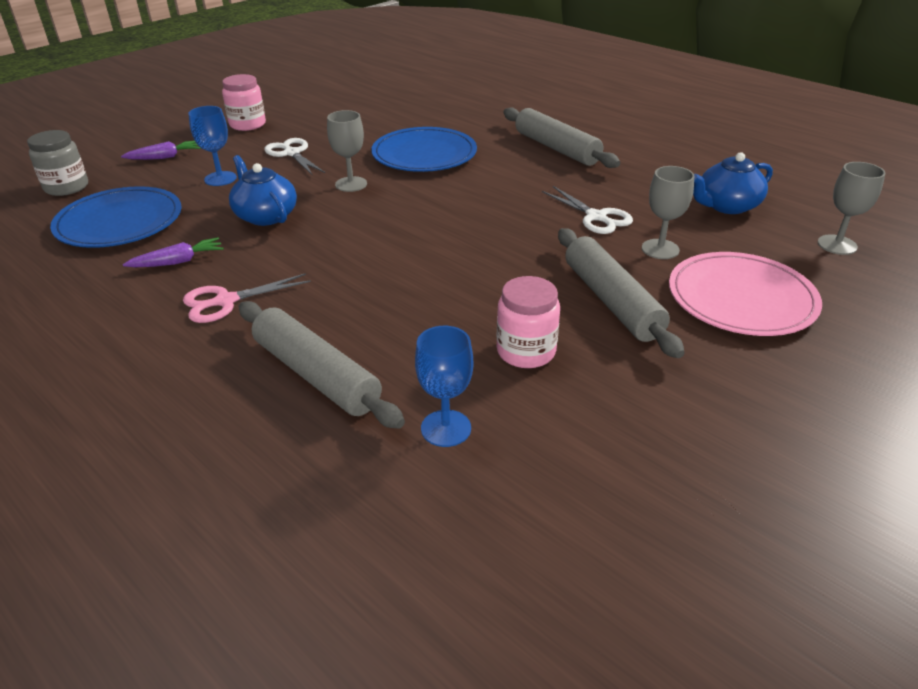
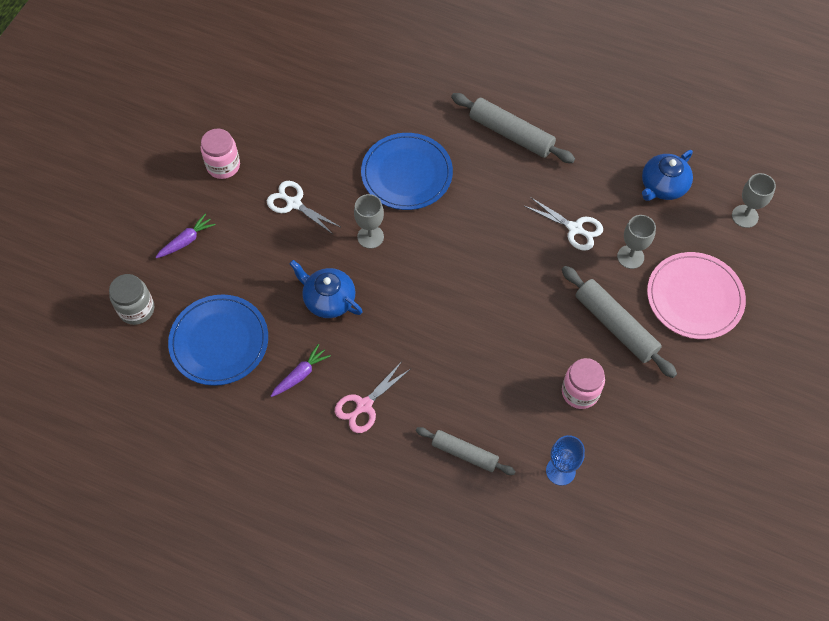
camera: 20 degrees left, 25 degrees up
blue goblet [188,106,237,186] -> none
grey rolling pin [239,301,405,429] -> grey rolling pin [416,427,516,475], size x0.65

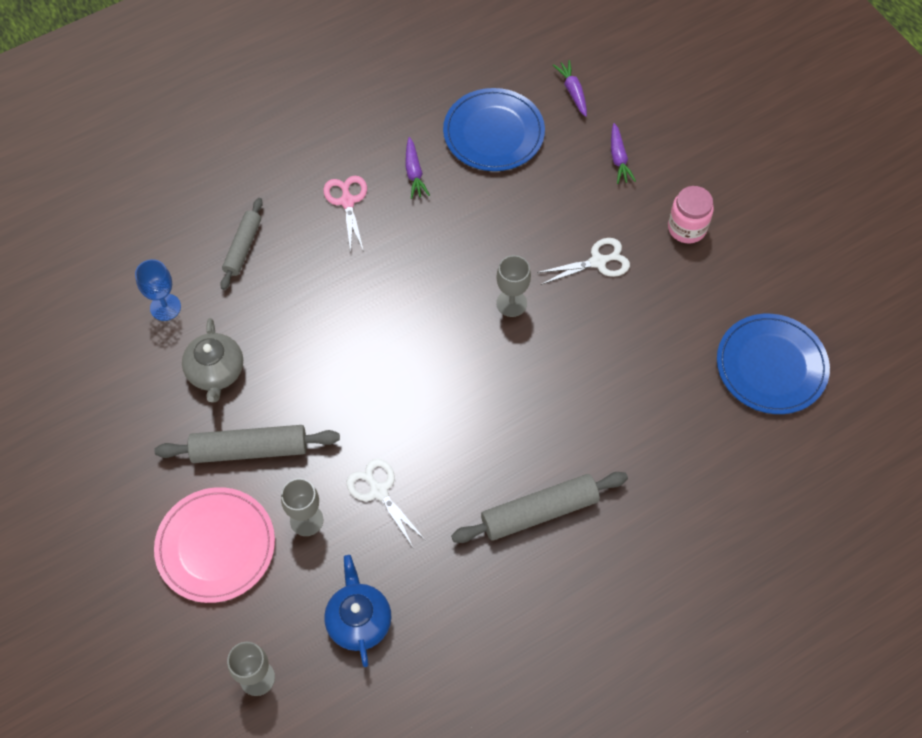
camera: 125 degrees right, 0 degrees up
grey jar [109,274,154,325] -> purple carrot [553,60,587,117]
blue teapot [289,260,363,318] -> none
blue plate [361,133,453,210] -> blue plate moved to [717,314,830,414]
grey rolling pin [416,427,516,475] -> grey rolling pin turned 45 degrees counterclockwise [220,198,263,290]
white scissors [525,197,603,251] -> white scissors turned 75 degrees clockwise [346,458,425,549]
pink jar [562,358,605,409] -> grey teapot [182,318,243,403]

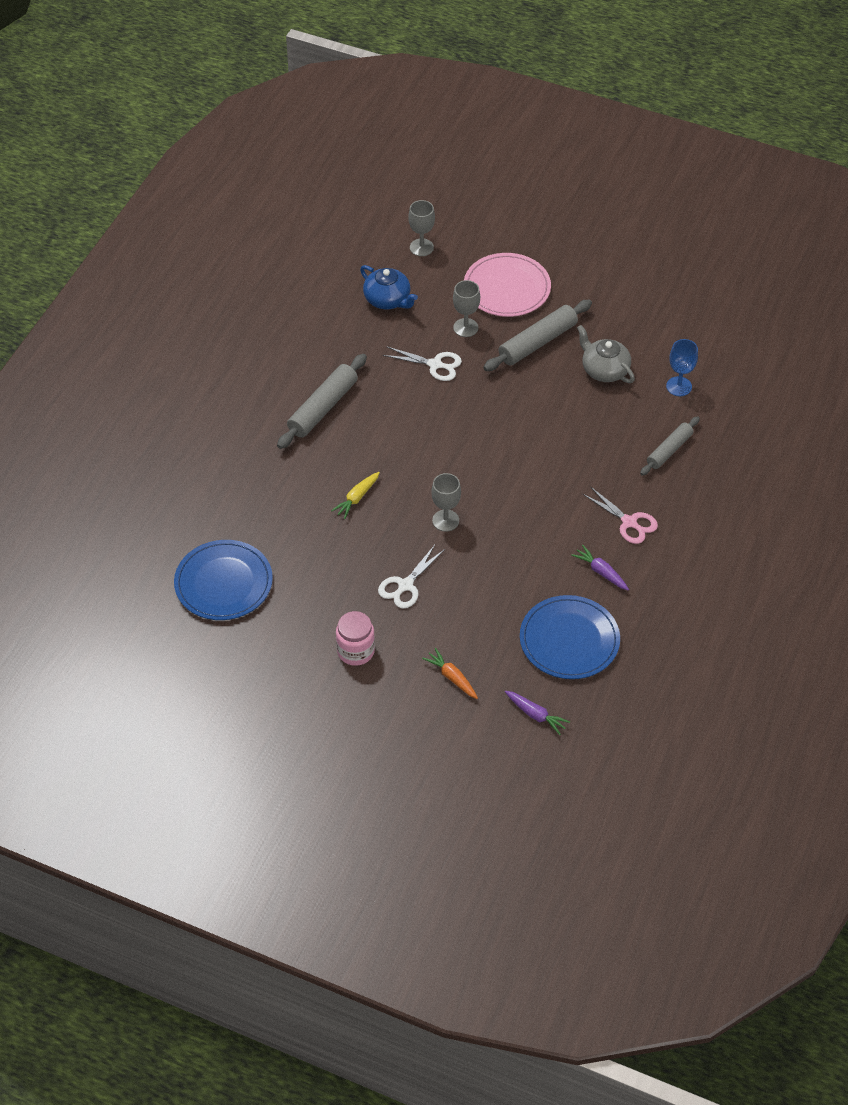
camera: 145 degrees right, 10 degrees down
grey rolling pin [220,198,263,290] -> grey rolling pin turned 60 degrees clockwise [640,416,700,476]
purple carrot [611,123,636,184] -> orange carrot [422,648,478,699]
none -> yellow carrot [331,472,380,519]

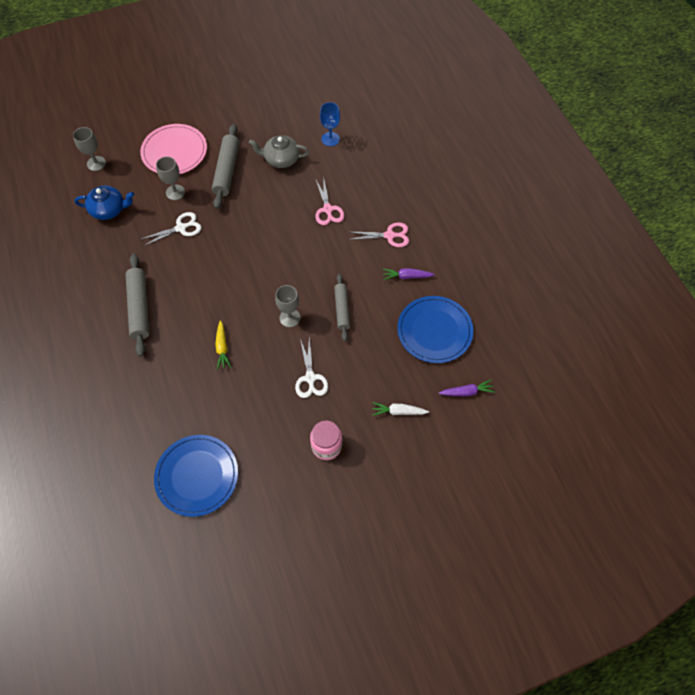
camera: 45 degrees left, 10 degrees up
orange carrot [422,648,478,699] -> white carrot [372,402,429,416]
grey rolling pin [640,416,700,476] -> grey rolling pin moved to [334,274,350,341]
none -> pink scissors [315,178,345,225]

